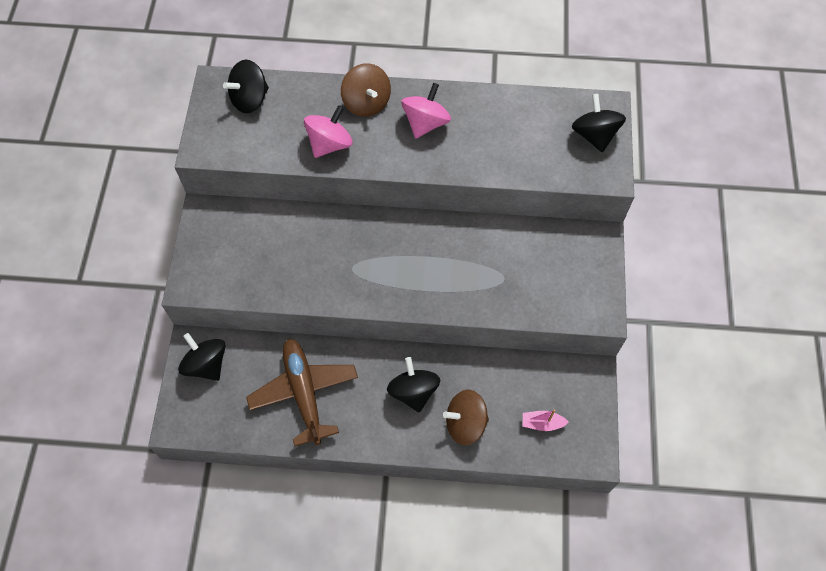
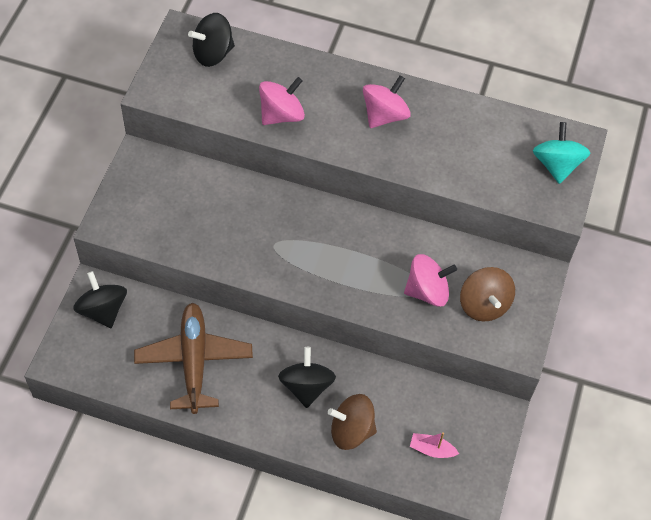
camera: 10 degrees right, 5 degrees down
brown spinning top [341,63,391,117] -> brown spinning top moved to [460,267,515,322]
black spinning top [572,94,626,152] -> turquoise spinning top [533,122,590,184]
none -> pink spinning top [404,254,457,307]

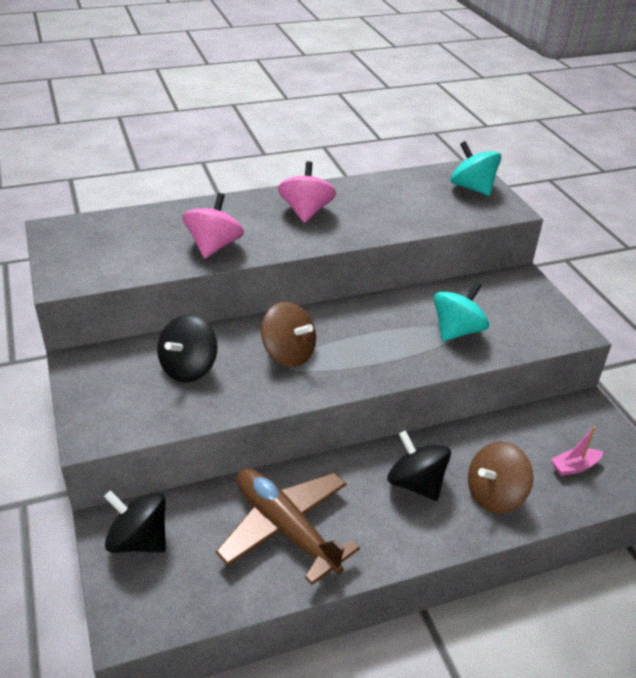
camera: 35 degrees left, 20 degrees down
black spinning top [188,13,235,67] -> black spinning top moved to [157,315,218,382]
pink spinning top [404,254,457,307] -> turquoise spinning top [434,282,489,341]
brown spinning top [460,267,515,322] -> brown spinning top moved to [261,302,316,367]

